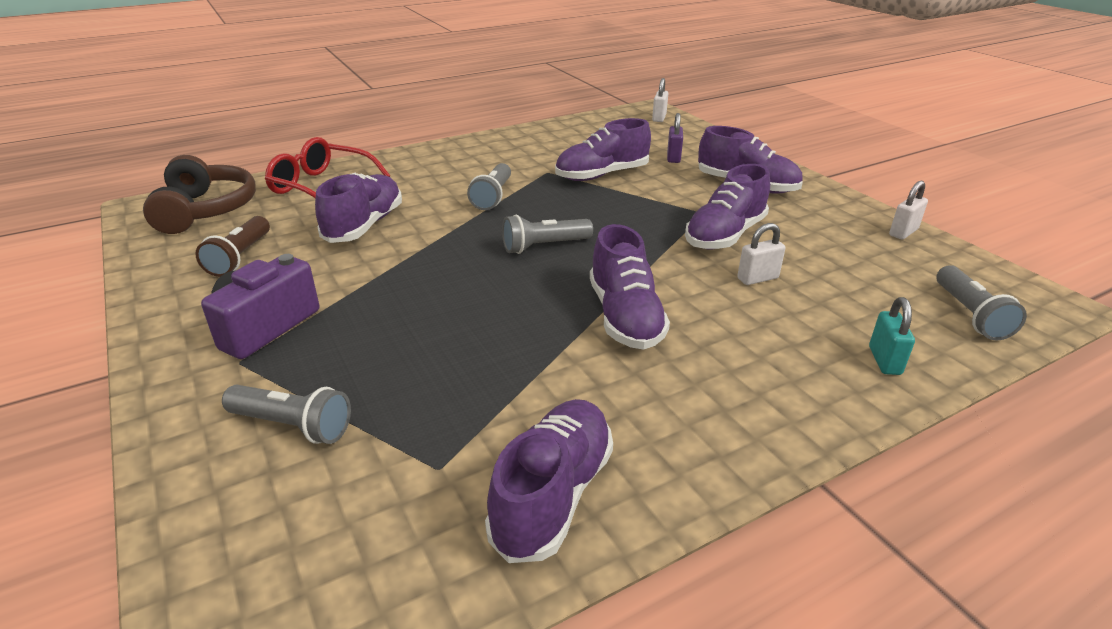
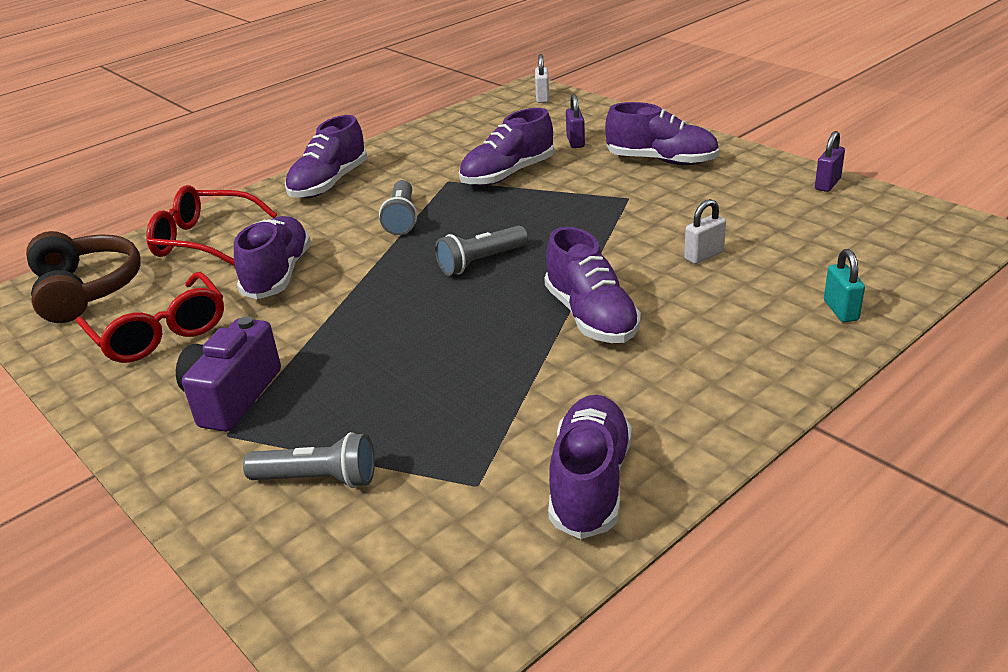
camera: 10 degrees left, 0 degrees up
brown flashlight [195,216,270,277] -> red glasses [76,272,224,363]
purple shoe [685,164,770,250] -> purple shoe moved to [285,115,367,198]
white padlock [889,180,928,239] -> purple padlock [815,131,845,192]
grey flashlight [936,265,1027,340] -> none

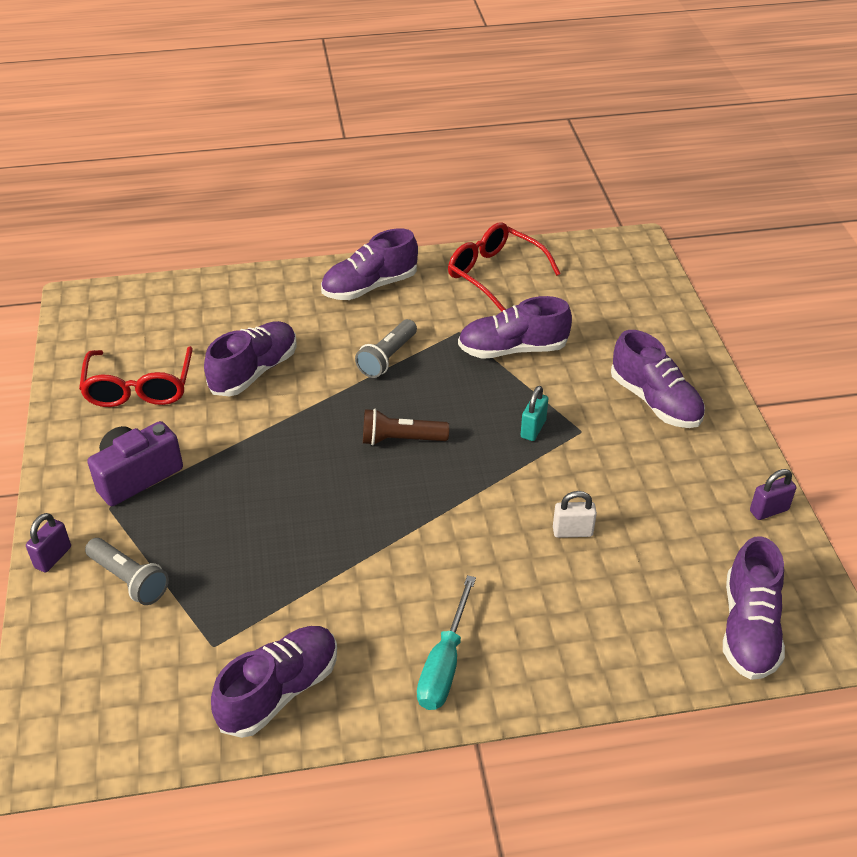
camera: 30 degrees right, 10 degrees up
brown headphones [26,231,141,323] -> none
red glasses [146,185,277,266] -> red glasses moved to [448,222,561,312]
grey flashlight [435,226,528,276] -> brown flashlight [363,409,449,446]
white padlock [535,54,549,103] -> none
purple shoe [544,227,641,343] -> purple shoe moved to [723,536,785,680]
purple padlock [566,94,585,148] -> purple padlock moved to [26,513,71,573]
turquoise padlock [824,249,865,322] -> turquoise padlock moved to [521,386,548,441]
none -> turquoise screwdriver [417,575,476,710]

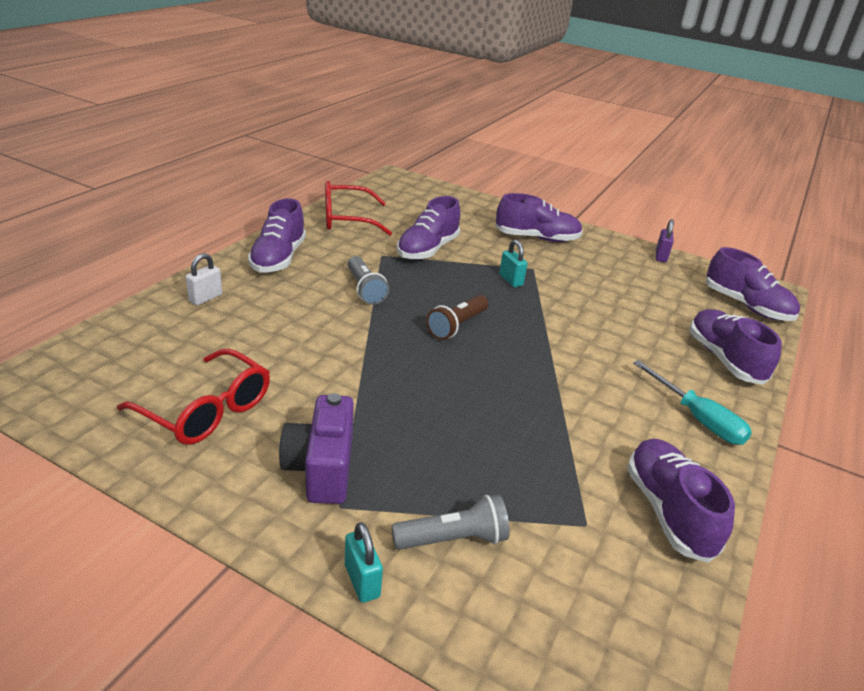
camera: 55 degrees left, 10 degrees down
purple padlock [26,513,71,573] -> turquoise padlock [345,522,383,603]
purple shoe [204,321,297,397] -> purple shoe moved to [690,309,782,385]
white padlock [553,491,597,538] -> white padlock moved to [186,253,222,305]

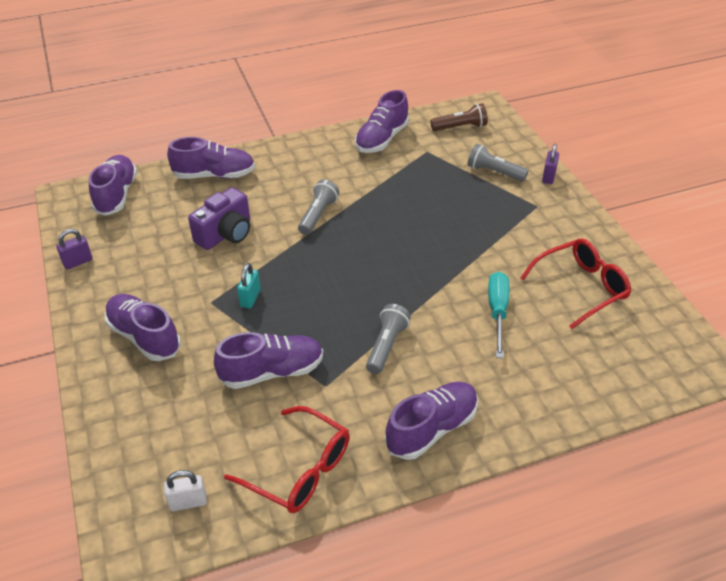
camera: 135 degrees left, 10 degrees up
red glasses [117,349,270,445] -> red glasses turned 75 degrees clockwise [520,238,631,329]
white padlock [186,253,222,305] -> white padlock moved to [164,470,207,511]
purple camera [279,393,354,504] -> purple camera moved to [188,187,250,250]
turquoise padlock [345,522,383,603] -> purple padlock [542,144,559,184]
brown flashlight [426,295,488,340] -> brown flashlight moved to [430,103,488,131]
turquoise screwdriver [633,360,752,445] -> turquoise screwdriver moved to [488,271,509,358]
purple shoe [690,309,782,385] -> purple shoe turned 120 degrees counterclockwise [167,137,255,179]
none -> grey flashlight [298,180,339,235]

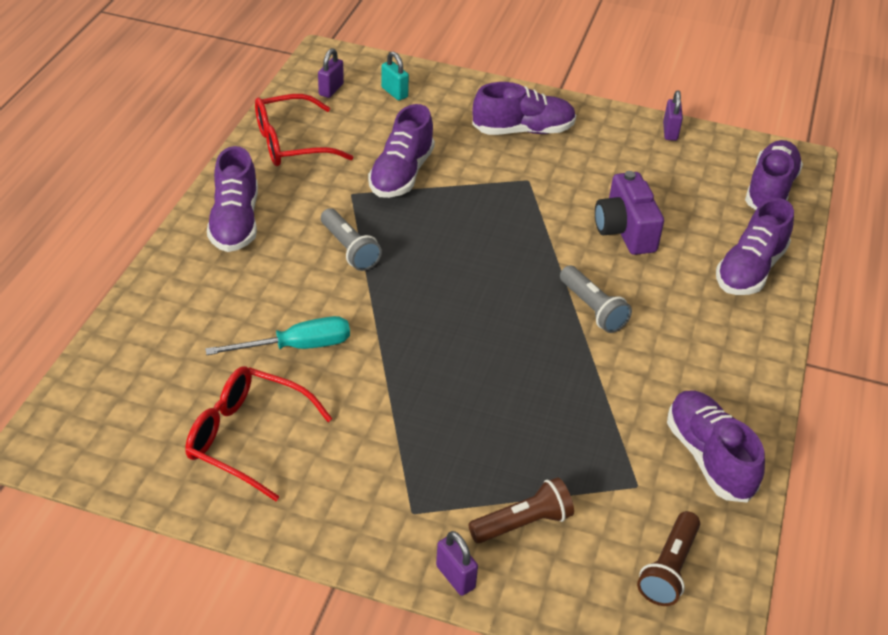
camera: 125 degrees right, 0 degrees up
purple shoe [89,155,137,216] -> purple shoe turned 105 degrees counterclockwise [745,140,803,210]
white padlock [164,470,207,511] -> purple padlock [318,48,344,98]
turquoise padlock [237,263,261,308] -> turquoise padlock moved to [381,51,409,101]
grey flashlight [468,144,529,181] -> brown flashlight [468,477,574,543]
turquoise screwdriver [488,271,509,358] -> turquoise screwdriver turned 60 degrees counterclockwise [205,316,350,355]
red glasses [520,238,631,329] -> red glasses turned 105 degrees clockwise [185,366,332,501]

